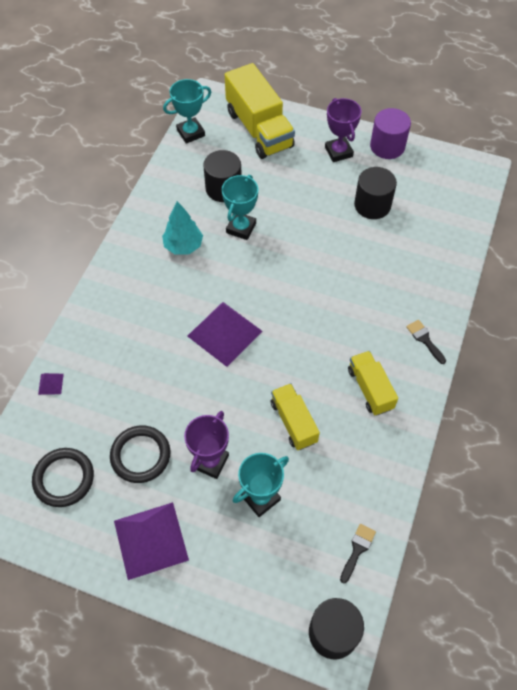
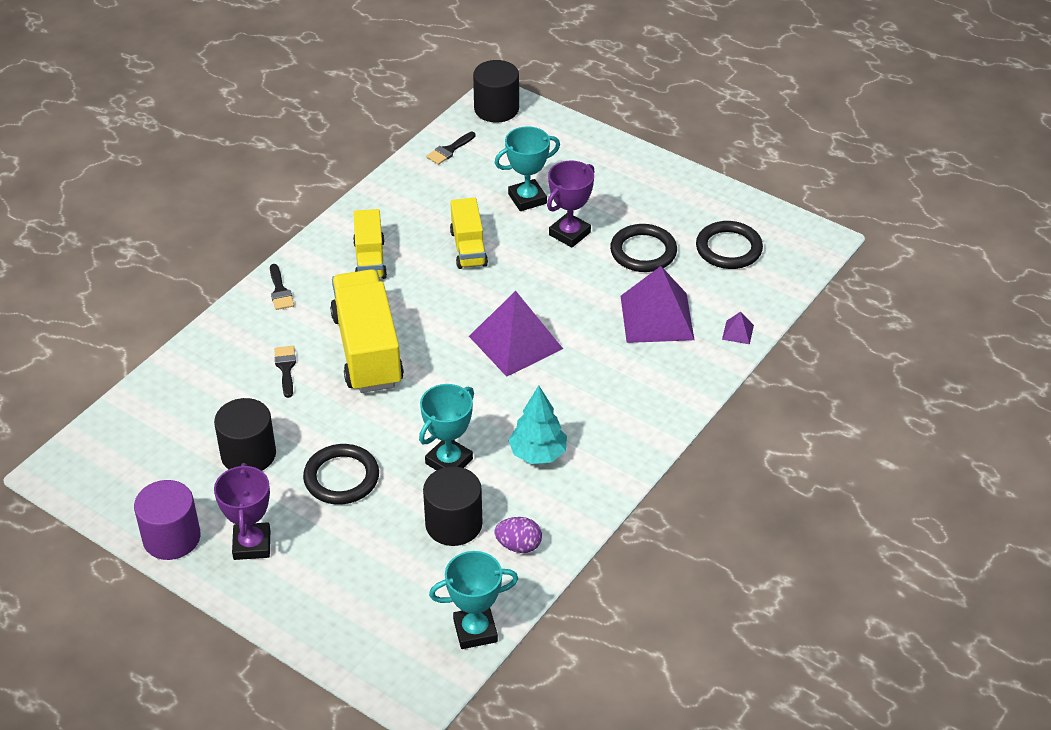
camera: 165 degrees left, 15 degrees down
purple pyramid [114,502,189,580] -> purple pyramid moved to [621,266,694,343]
yellow truck [225,63,295,159] -> yellow truck moved to [330,269,404,393]
none -> black brush [274,346,296,398]
none -> black ring [303,444,379,504]
none -> purple egg [495,517,542,553]

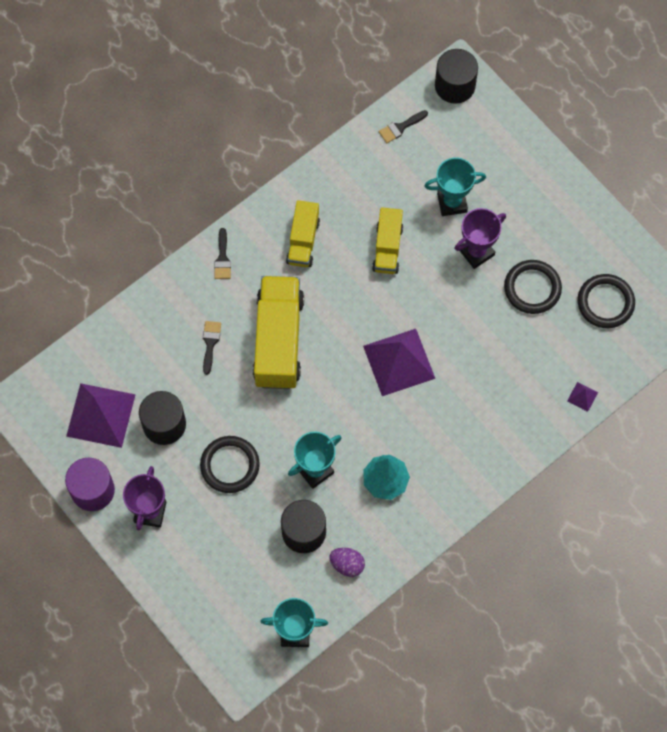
camera: 15 degrees right, 25 degrees up
purple pyramid [621,266,694,343] -> purple pyramid moved to [66,383,136,448]

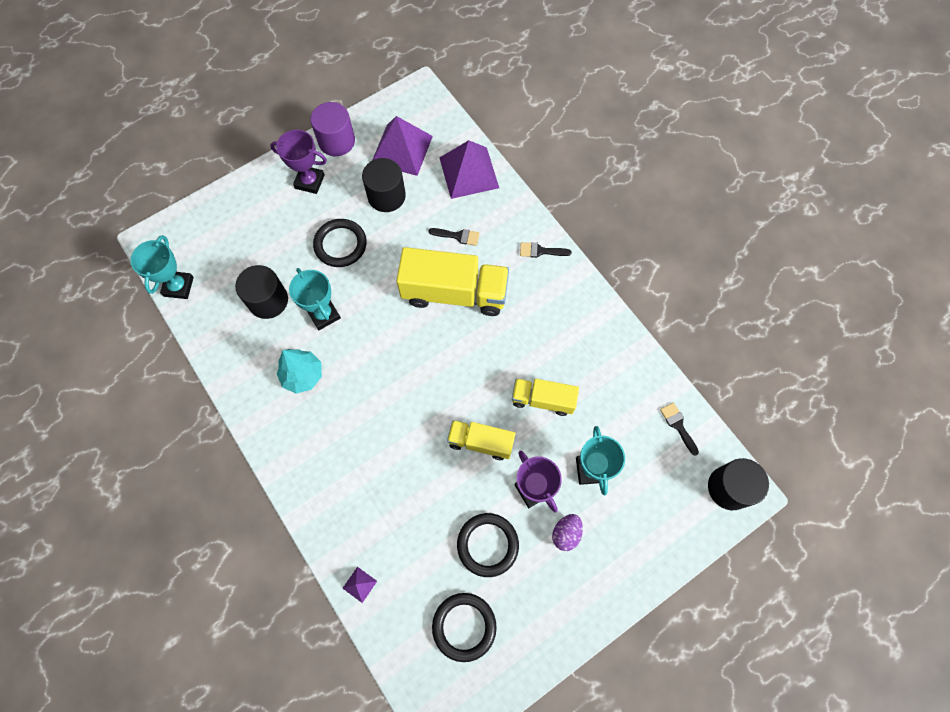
camera: 95 degrees right, 0 degrees up
yellow truck [286,200,320,267] -> yellow truck moved to [447,420,516,460]
purple egg [329,548,365,577] -> purple egg moved to [552,514,583,551]
purple pyramid [363,329,435,396] -> purple pyramid moved to [440,140,499,199]

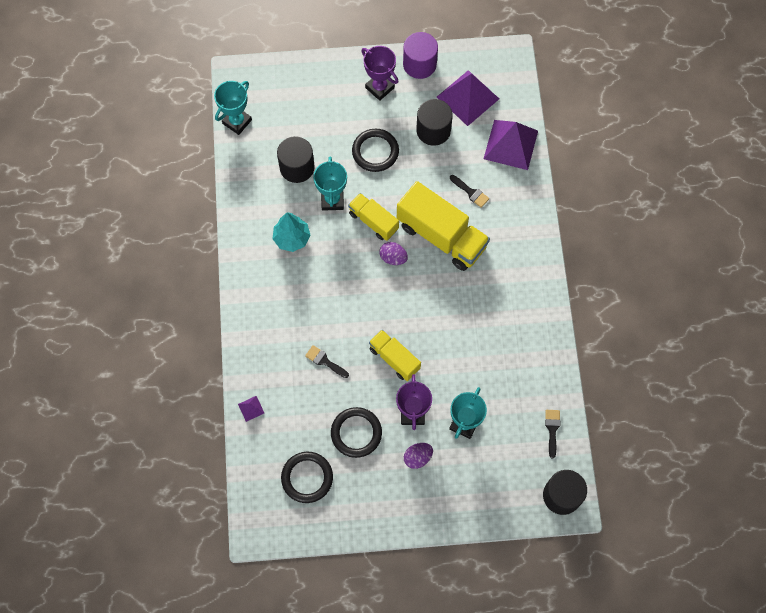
camera: 30 degrees right, 0 degrees up
yellow truck [512,378,579,416] -> yellow truck moved to [348,193,399,241]
black brush [520,242,572,258] -> black brush moved to [305,345,349,378]
none -> purple egg [380,242,408,265]

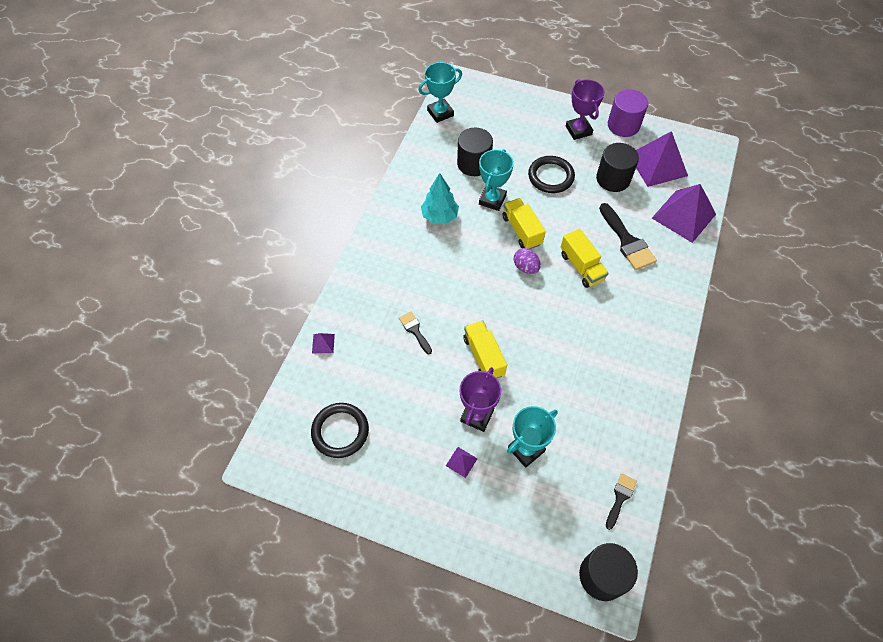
camera: 25 degrees right, 10 degrees down
black ring [331,407,382,458] -> none
yellow truck [397,181,490,271] -> yellow truck [561,229,609,288], size x0.57
purple egg [404,443,433,469] -> purple pyramid [446,447,478,478]
black brush [450,175,489,208] -> black brush [599,203,657,270], size x1.78

